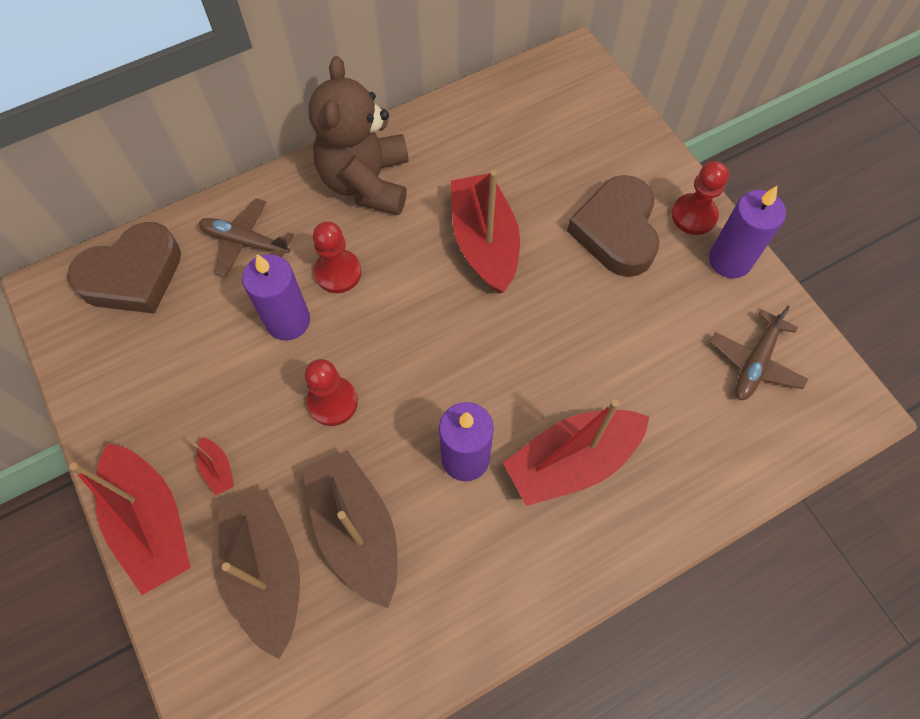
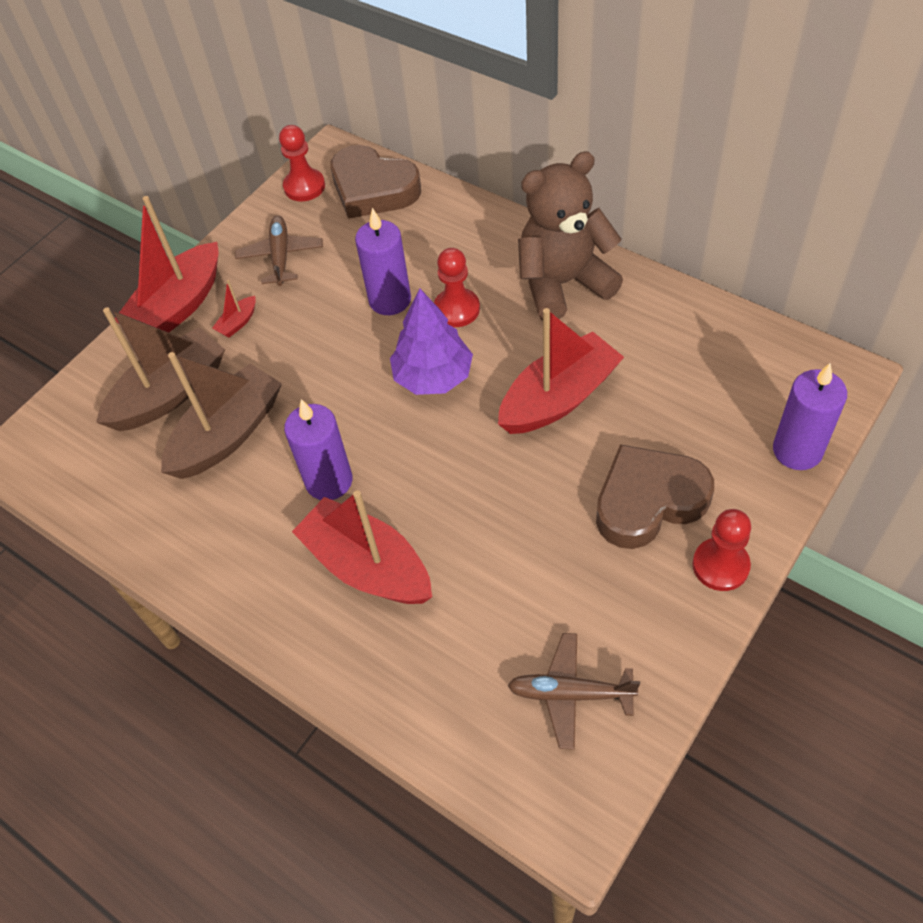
camera: 70 degrees right, 10 degrees down
brown plane [199,198,294,277] -> brown plane moved to [235,215,323,286]
red pawn [304,359,358,426] -> red pawn moved to [279,125,325,201]
purple candle [709,186,786,278] -> purple candle moved to [773,363,847,470]
none -> purple tree [390,289,473,395]

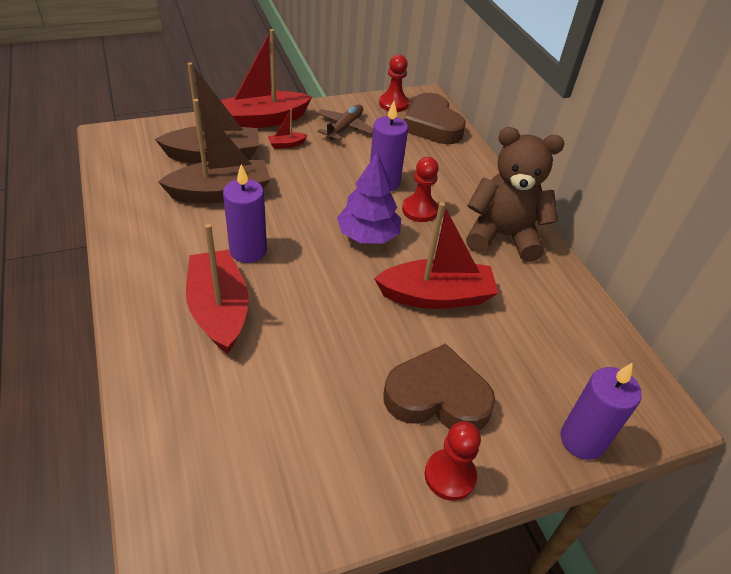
camera: 25 degrees right, 10 degrees down
brown plane [507,633,640,750] -> none

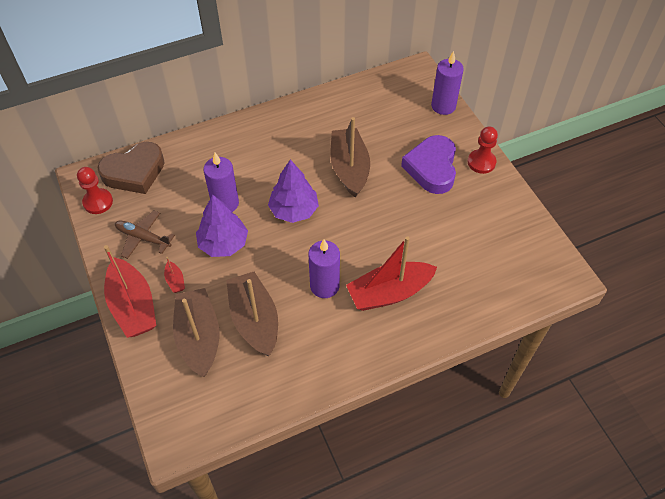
camera: 90 degrees left, 10 degrees up
red boat [374,202,498,309] -> brown boat [330,117,370,198]
brown heart [383,343,496,430] -> purple heart [401,135,456,194]
red pawn [402,157,439,222] -> none
brown teddy bear [466,127,565,262] -> none
none -> purple tree [196,194,248,257]

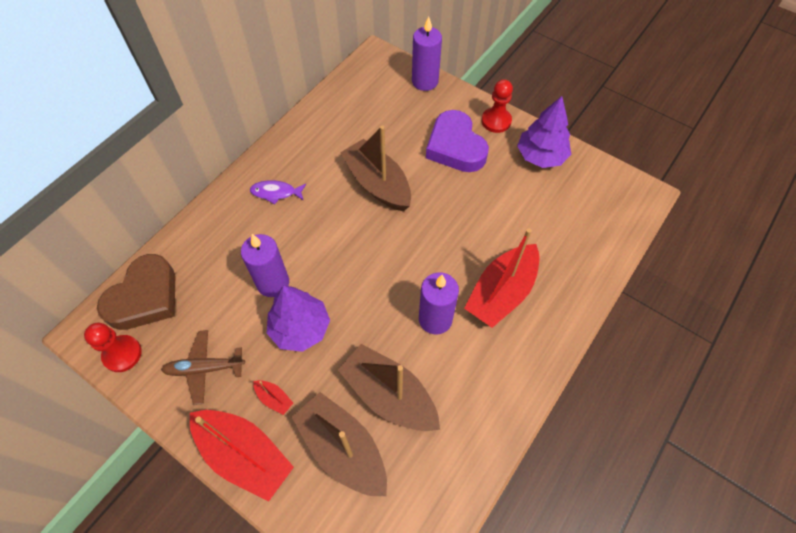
camera: 30 degrees left, 5 degrees up
purple tree [268,159,319,223] -> purple tree moved to [517,96,571,168]
none -> purple fish [250,180,306,204]

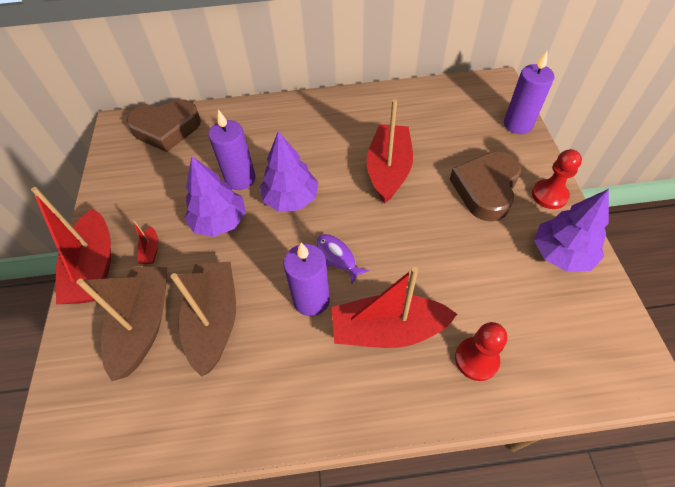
camera: 50 degrees right, 5 degrees down
red pawn [84,323,142,372] -> red pawn moved to [455,322,507,381]
brown plane [161,330,245,405] -> none
purple fish [250,180,306,204] -> purple fish moved to [316,234,370,285]
brown boat [340,125,411,211] -> red boat [367,99,413,204]
purple heart [426,110,489,172] -> brown heart [450,152,521,222]
none -> purple tree [260,131,319,212]

